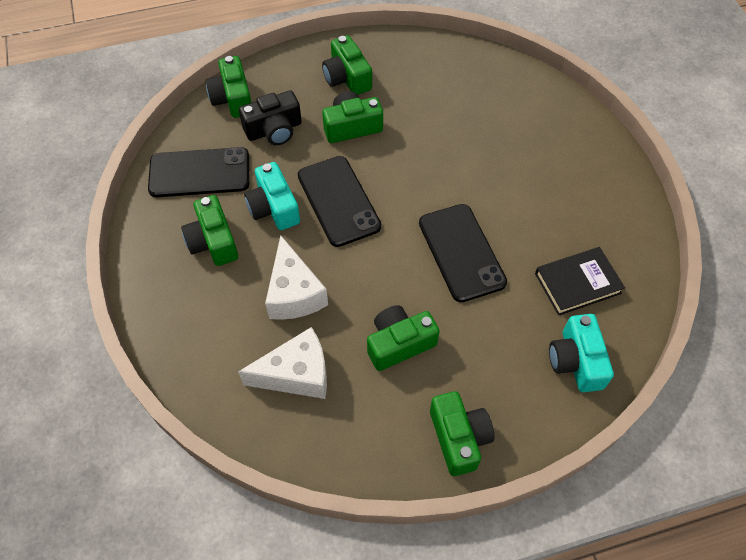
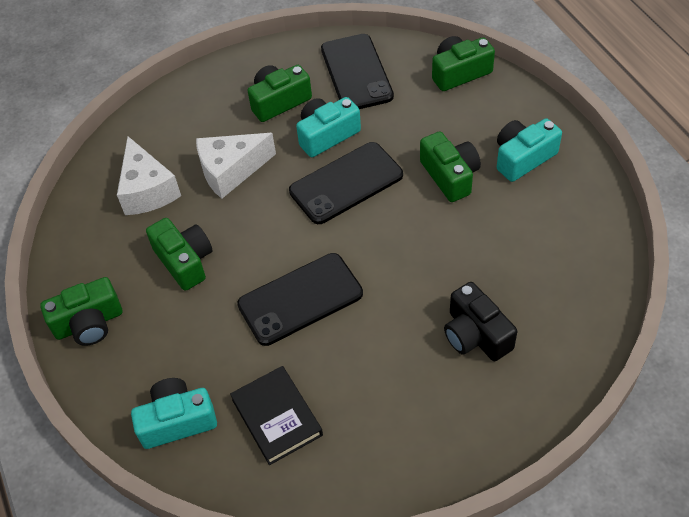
camera: 85 degrees right, 5 degrees down
black camera [239,90,302,145] -> black camera moved to [444,282,517,361]
green camera [322,35,372,95] -> turquoise camera [497,118,562,182]

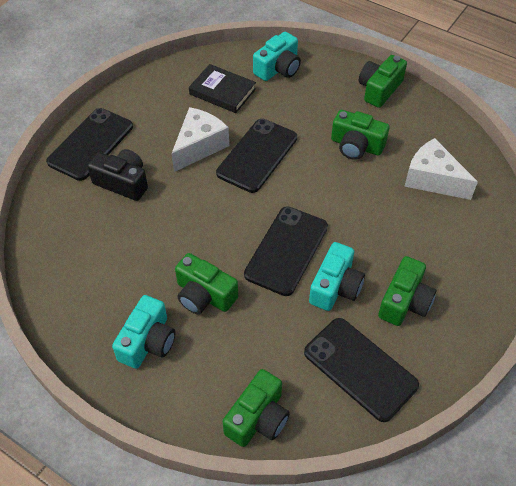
camera: 145 degrees right, 0 degrees up
white cheese [196,133,276,199] -> white cheese moved to [171,107,229,172]
none -> black phone [46,108,133,181]

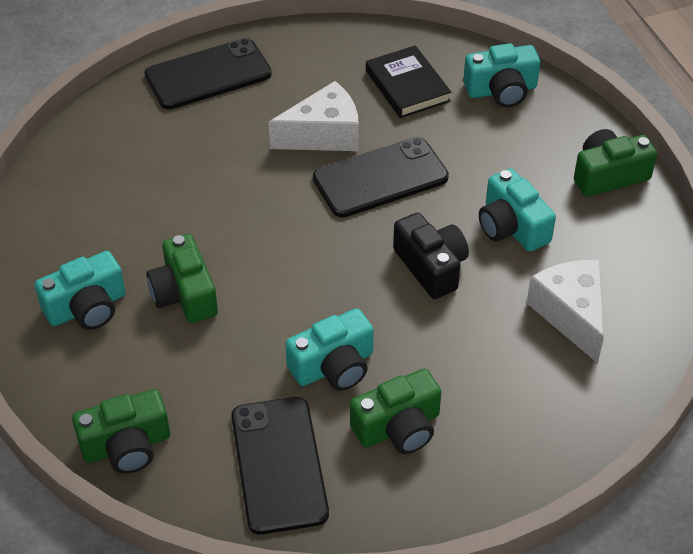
camera: 35 degrees right, 5 degrees down
black camera [87,149,148,201] -> black camera moved to [393,212,469,299]
black phone [244,206,328,296] -> none
green camera [331,110,389,160] -> turquoise camera [479,168,556,252]

